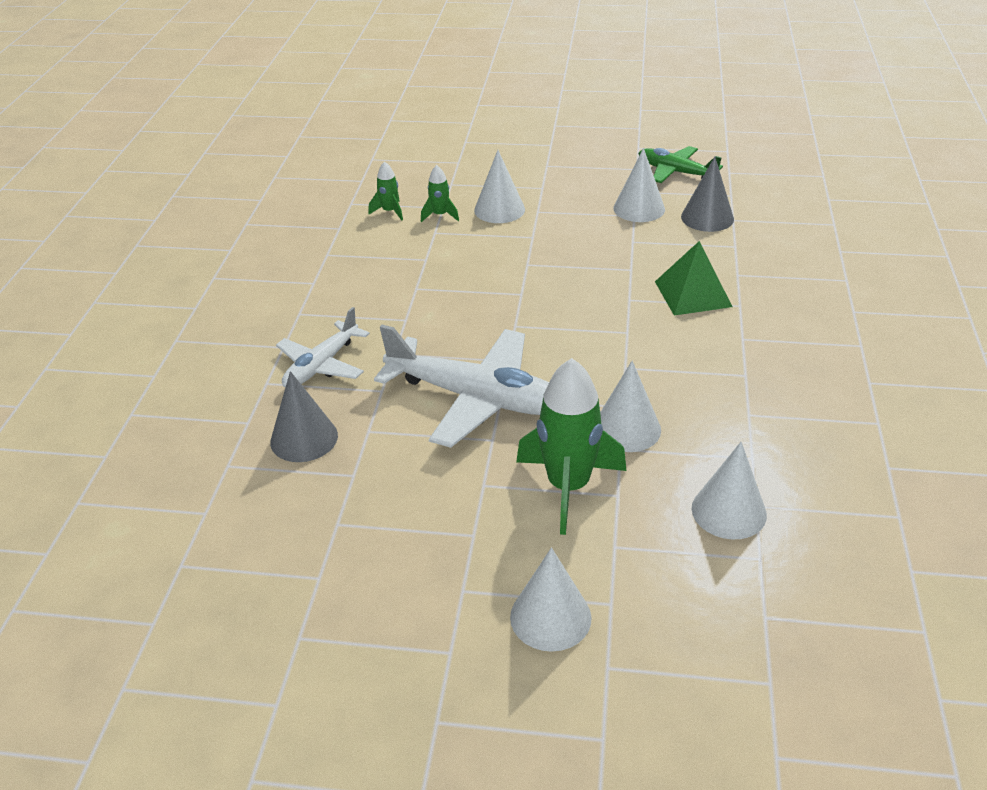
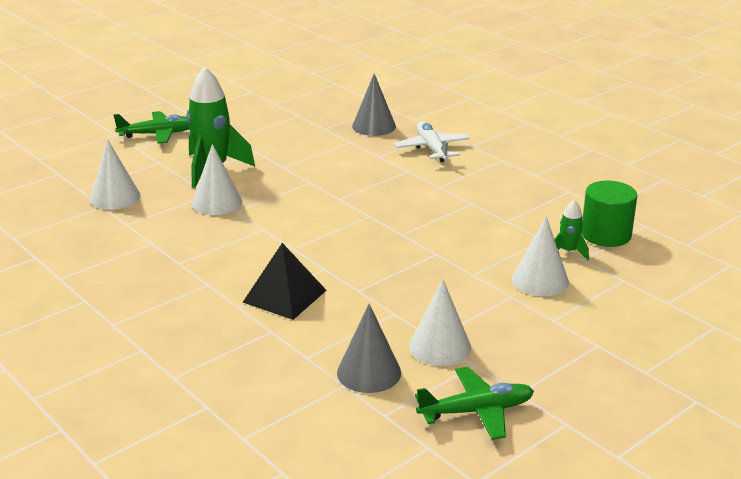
camera: 130 degrees right, 10 degrees down
green rocket [368,161,403,220] -> green cylinder [582,180,637,247]
white plane [374,325,549,448] -> none
white cone [510,547,592,652] -> green plane [113,111,189,144]
green pyramid [655,241,733,316] -> black pyramid [243,243,327,320]

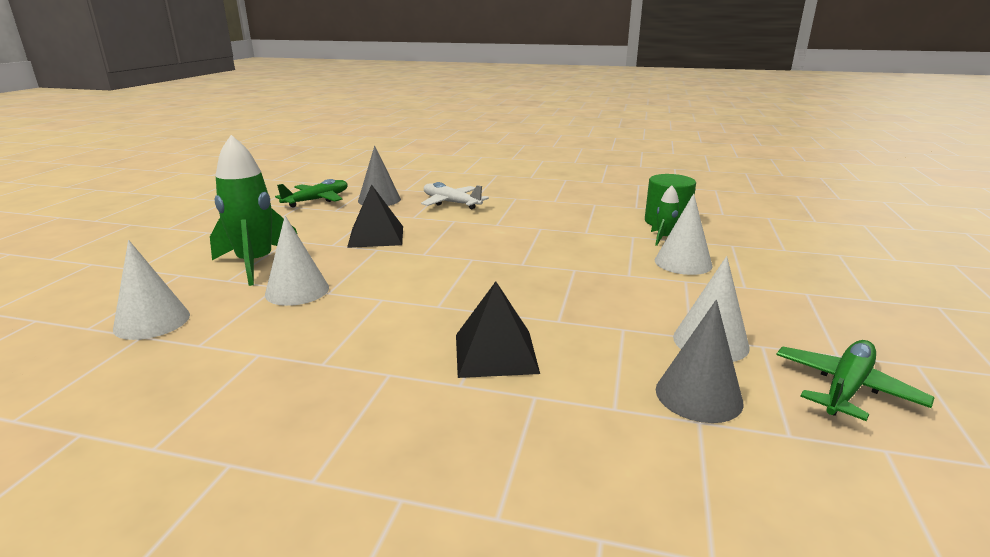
camera: 35 degrees left, 5 degrees down
green plane [113,111,189,144] -> green plane moved to [275,179,348,207]
none -> black pyramid [347,184,403,248]

